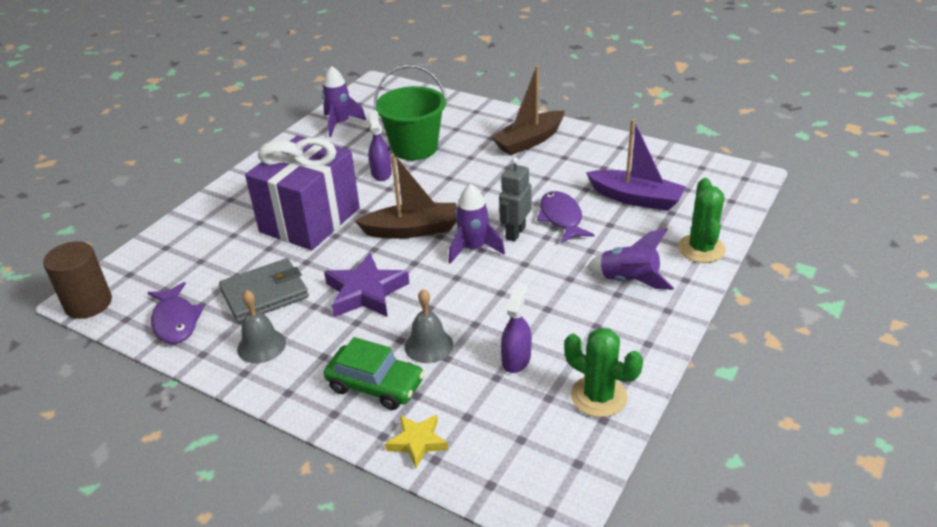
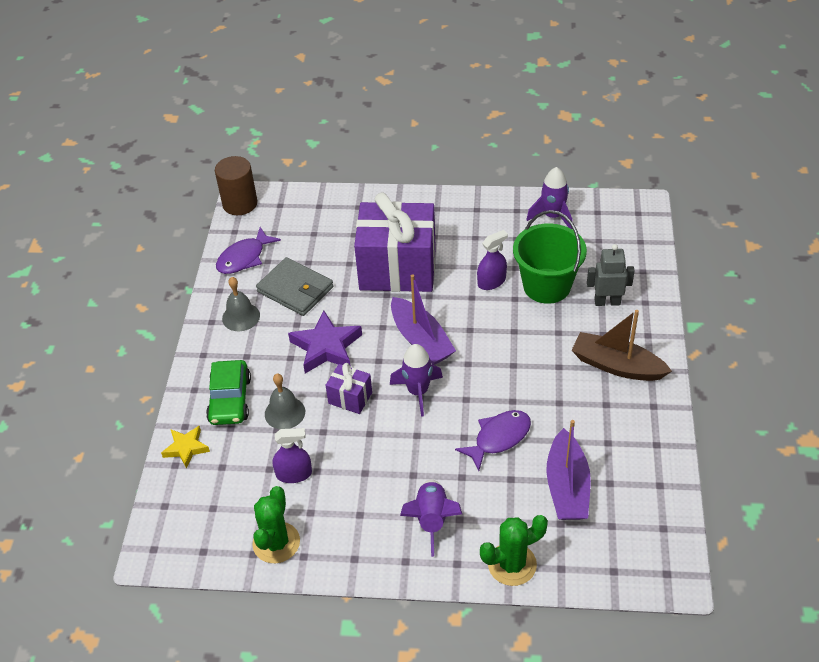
camera: 65 degrees right, 10 degrees up
brown boat [355,154,457,239] -> purple boat [391,274,456,365]
grey robot [499,157,532,242] -> grey robot moved to [587,244,635,306]
none -> purple gift [326,363,372,414]

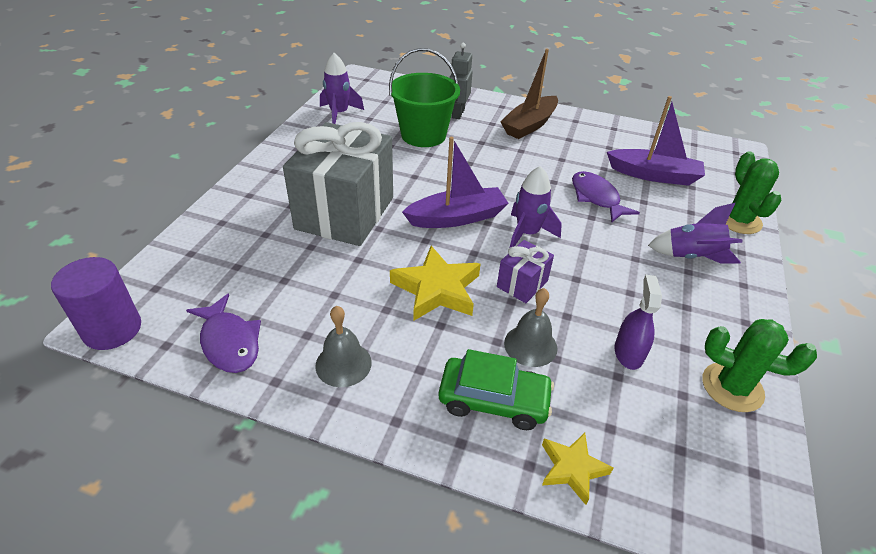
camera: 80 degrees left, 5 degrees down
brown cylinder [215,156,257,215] -> purple cylinder [51,257,141,350]
grey wallet [256,257,333,316] -> none
purple star [288,310,362,373] -> yellow star [390,246,480,321]
purple gift [354,193,436,292] -> grey gift [283,122,393,246]
purple spray bottle [477,230,508,290] -> none

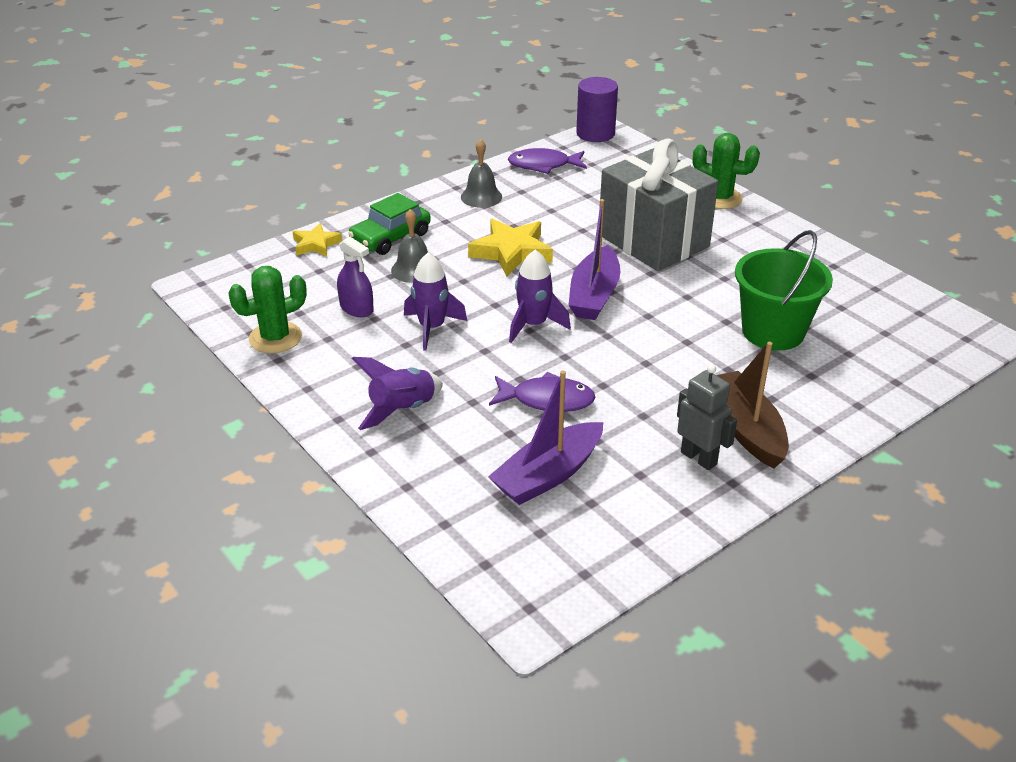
camera: 125 degrees right, 5 degrees down
purple rocket [320,53,364,124] -> purple rocket moved to [404,253,467,351]
grey robot [449,43,473,119] -> grey robot moved to [677,364,737,470]
purple gift [497,240,554,303] -> none
green cactus [725,151,782,234] -> green cactus moved to [693,133,760,209]

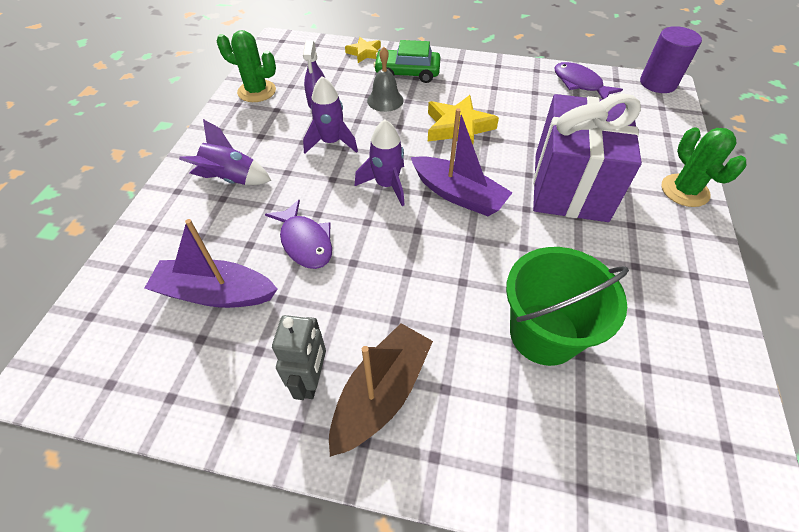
camera: 50 degrees right, 15 degrees up
grey bell [461,139,502,208] -> none
purple boat [569,199,620,320] -> purple boat turned 120 degrees counterclockwise [411,108,513,216]
grey gift [600,139,718,271] -> purple gift [533,93,642,222]

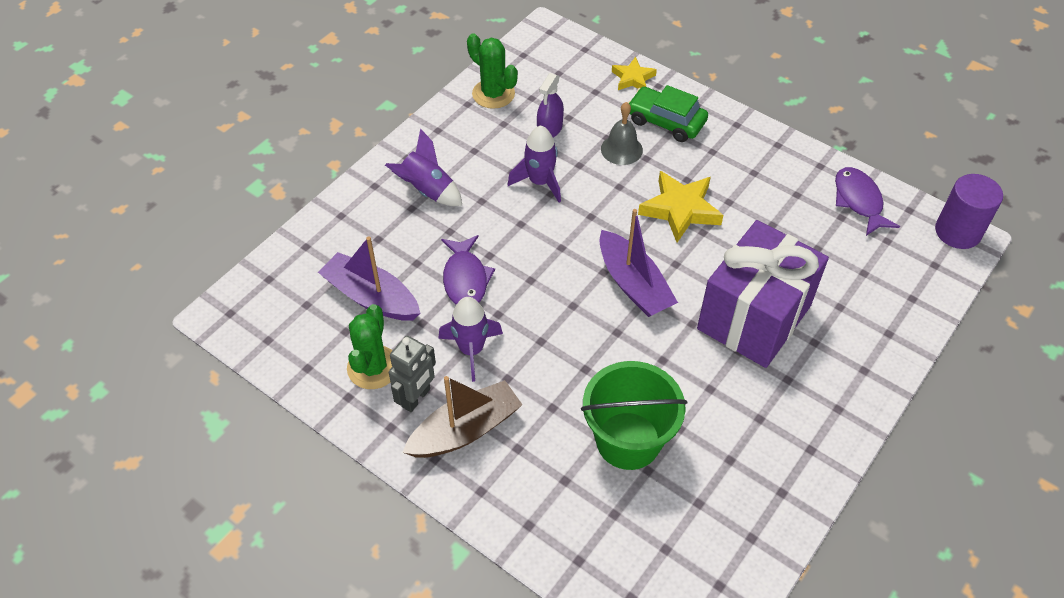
camera: 25 degrees right, 0 degrees up
purple rocket [355,120,404,206] -> purple rocket moved to [438,297,503,382]
green cactus [661,127,746,207] -> green cactus moved to [347,304,392,389]

